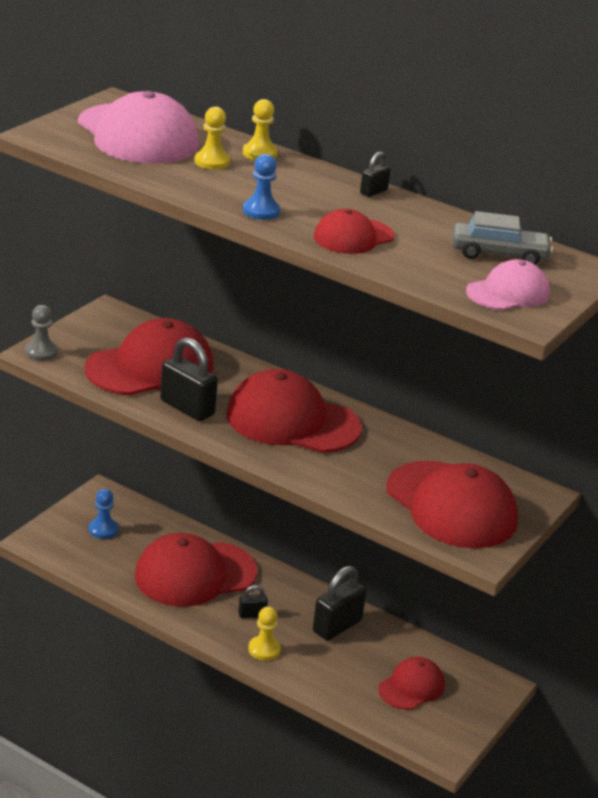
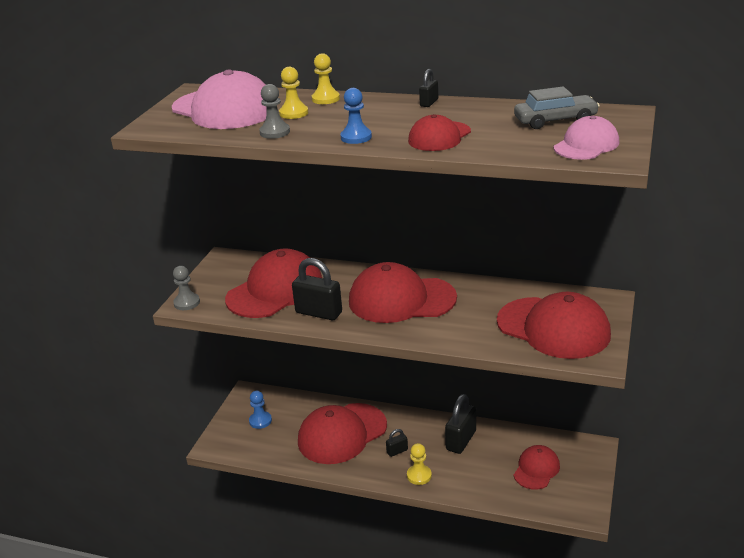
camera: 10 degrees left, 0 degrees up
none -> grey pawn [259,84,290,139]

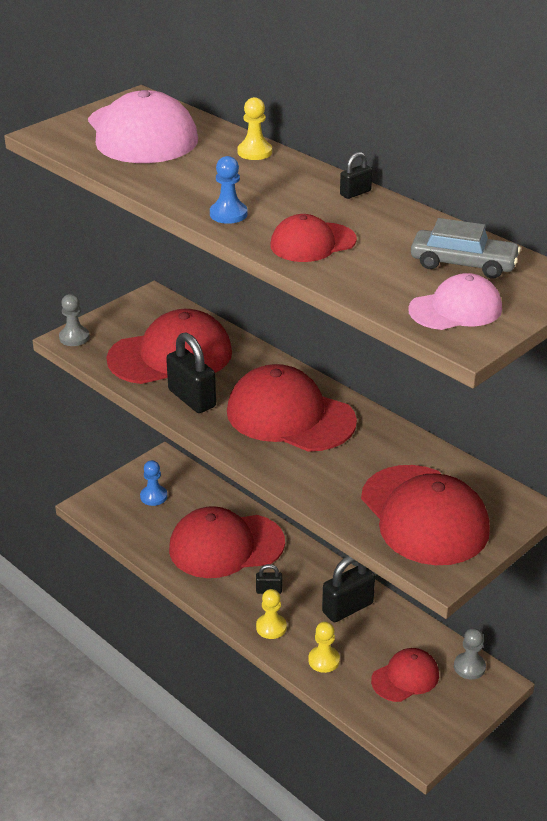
camera: 25 degrees right, 5 degrees up
grey pawn [259,84,290,139] -> grey pawn moved to [454,628,486,680]
yellow pawn [279,67,308,119] -> yellow pawn moved to [308,621,340,673]

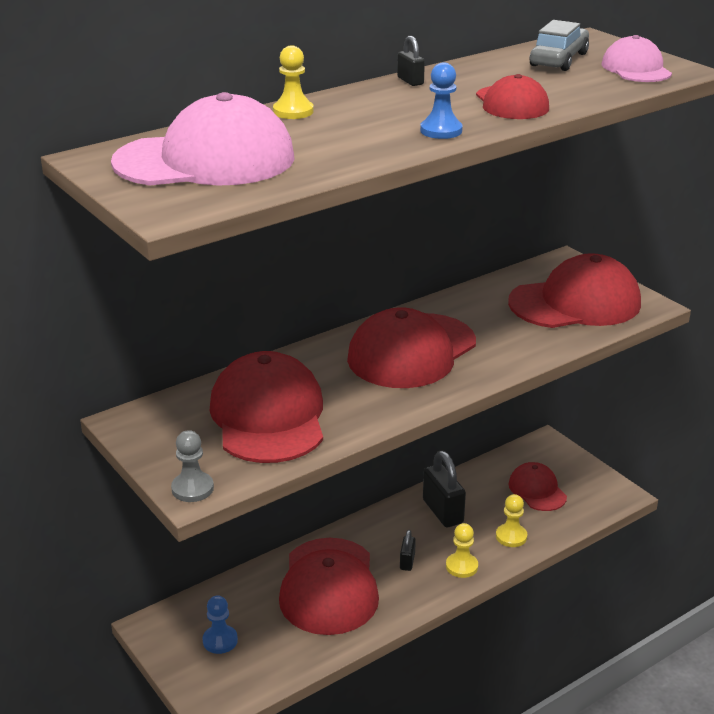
camera: 80 degrees left, 5 degrees down
black padlock [166,332,216,413] -> none
grey pawn [454,628,486,680] -> none

